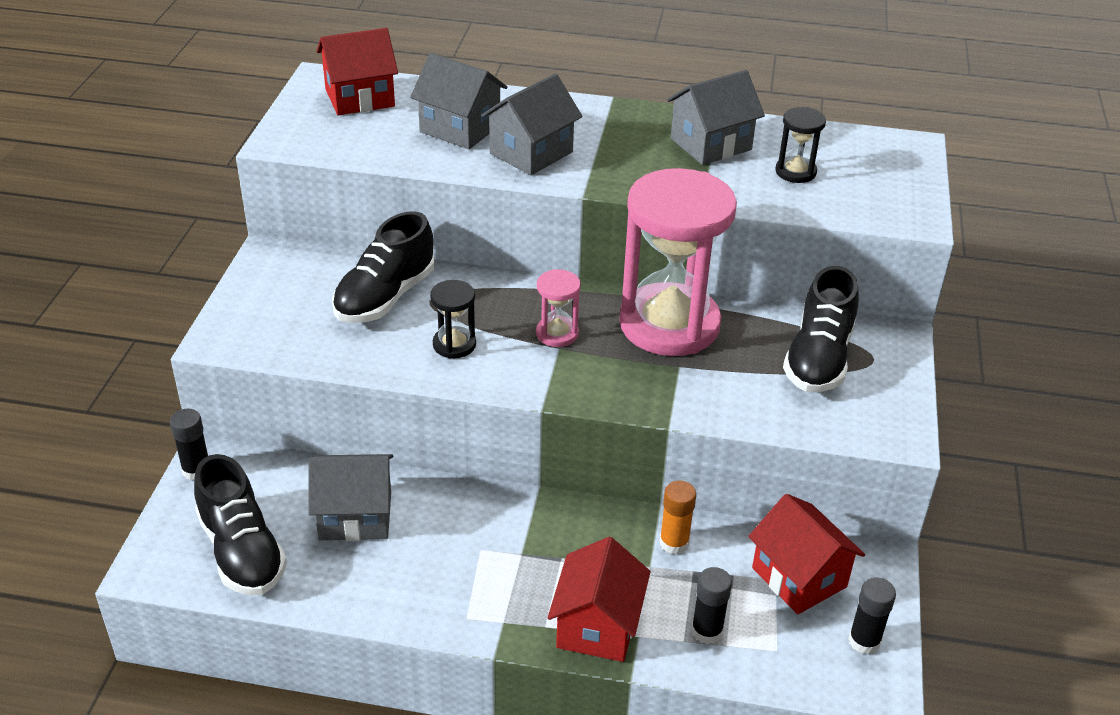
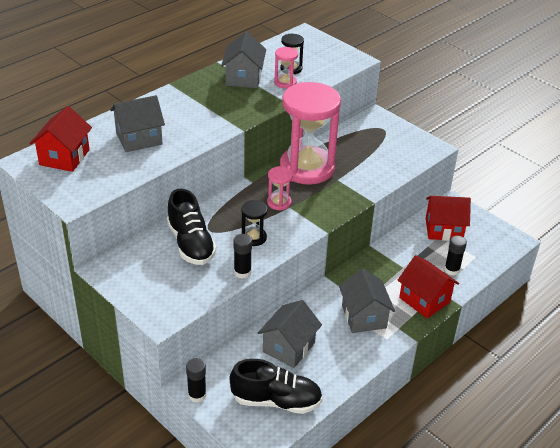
camera: 55 degrees left, 0 degrees up
grey house [481,73,583,175] -> grey house moved to [339,268,395,333]
orange glue stick [660,481,696,554] -> none
black shoe [783,266,859,392] -> none
black glue stick [848,577,896,654] -> black glue stick moved to [234,234,252,279]
none -> pink hourglass [274,47,298,89]

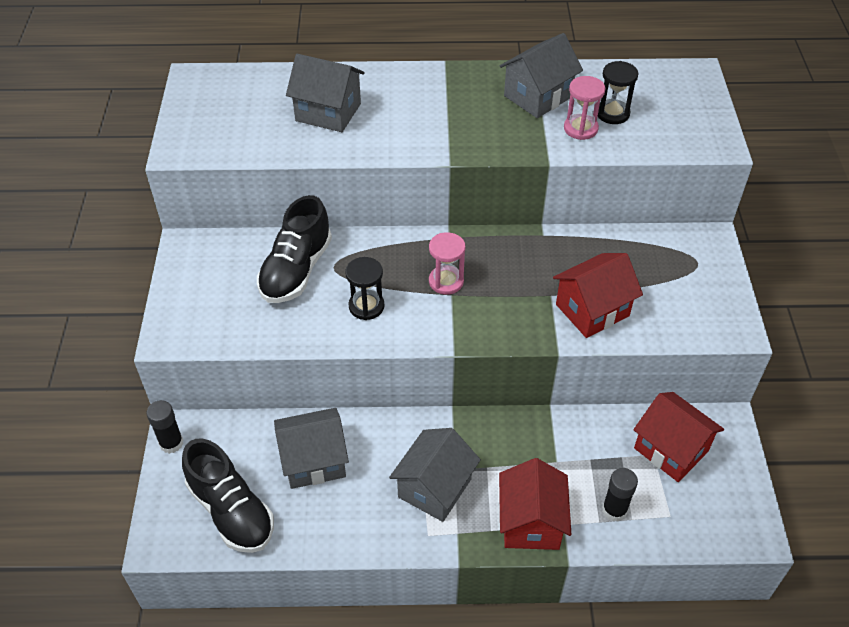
camera: 45 degrees right, 10 degrees up
red house [30,106,92,172] -> red house moved to [553,253,643,338]
black glue stick [234,234,252,279] -> none
pink hourglass [280,82,341,185] -> none

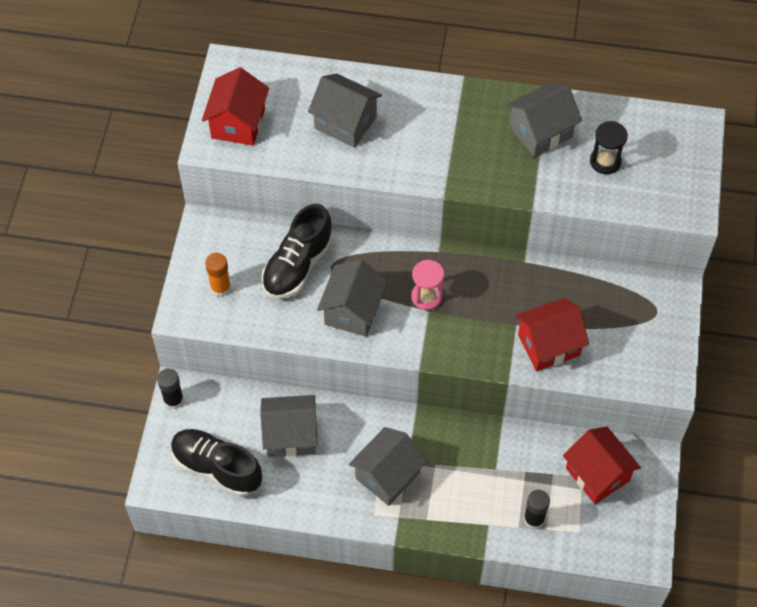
camera: 10 degrees right, 10 degrees up
black shoe [182,438,274,553] -> black shoe turned 150 degrees clockwise [171,429,262,497]
black hourglass [345,257,385,320] -> grey house [317,260,388,337]
red house [499,458,571,550] -> red house moved to [202,67,269,146]
pink hourglass [564,76,605,140] -> none
none -> orange glue stick [205,253,231,297]

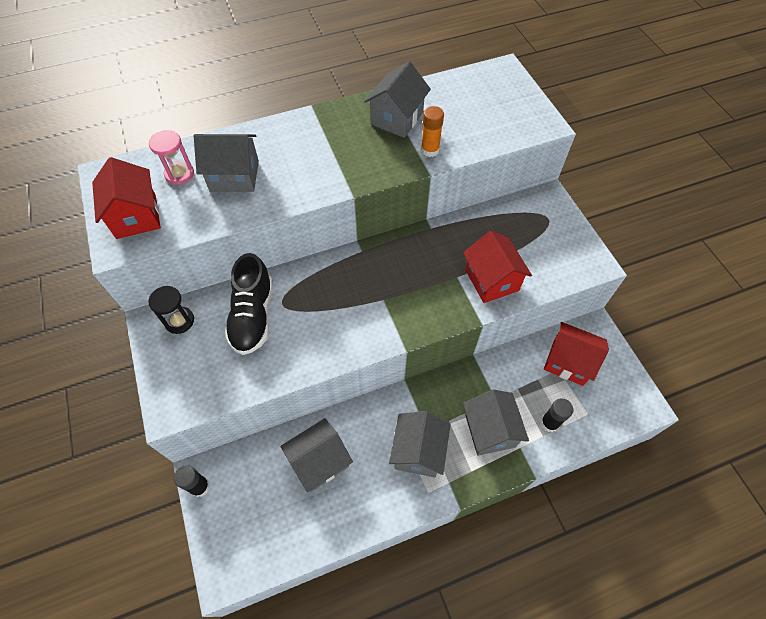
camera: 30 degrees left, 0 degrees up
black shoe [171,429,262,497] -> none
orange glue stick [205,253,231,297] -> orange glue stick moved to [421,106,444,157]
grey house [317,260,388,337] -> grey house moved to [463,389,529,456]
pink hourglass [411,260,444,310] -> pink hourglass moved to [149,130,194,185]
red house [515,298,589,371] -> red house turned 60 degrees counterclockwise [463,231,532,303]
black hourglass [590,121,628,174] -> black hourglass moved to [148,286,194,334]

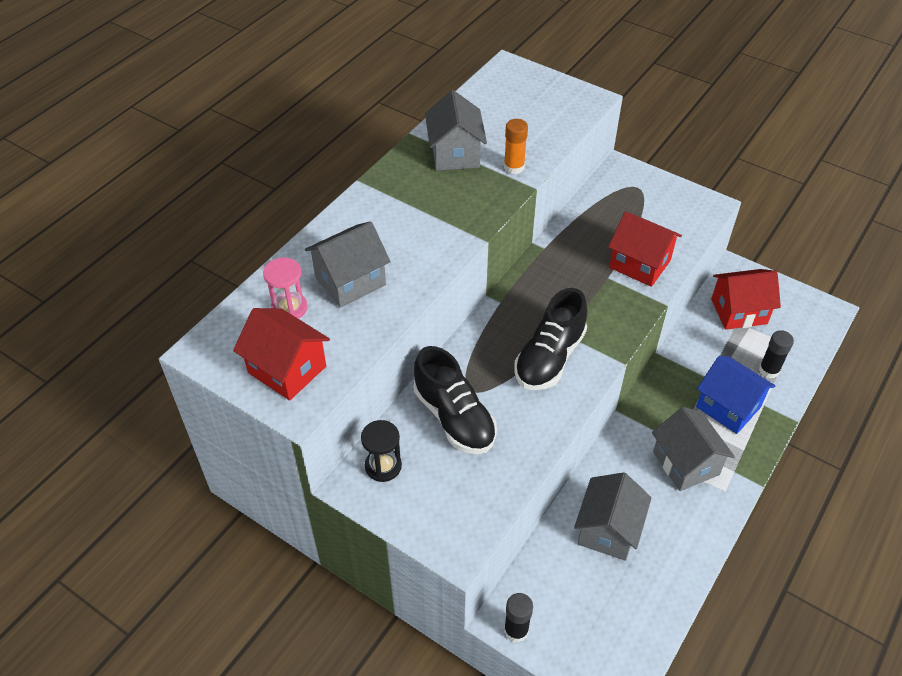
camera: 35 degrees left, 10 degrees down
grey house [463,389,529,456] -> blue house [696,356,775,434]
none -> black shoe [514,288,587,390]

